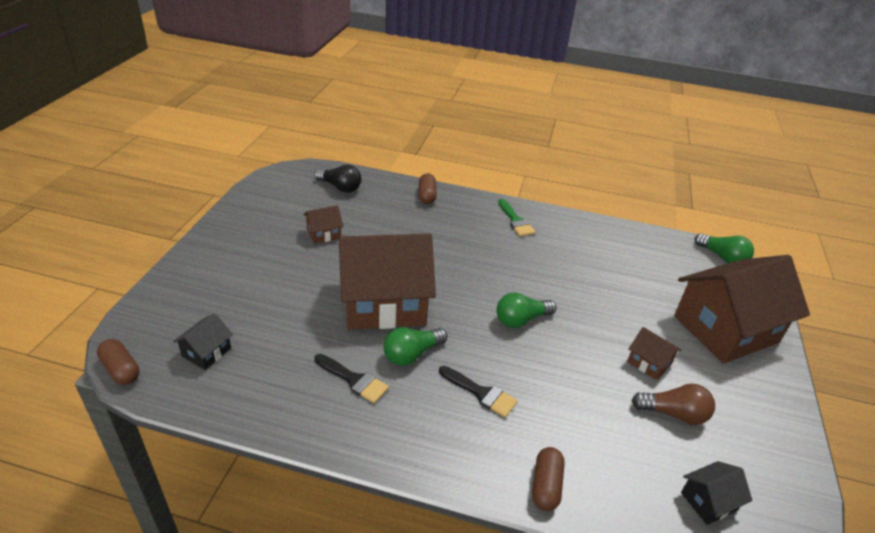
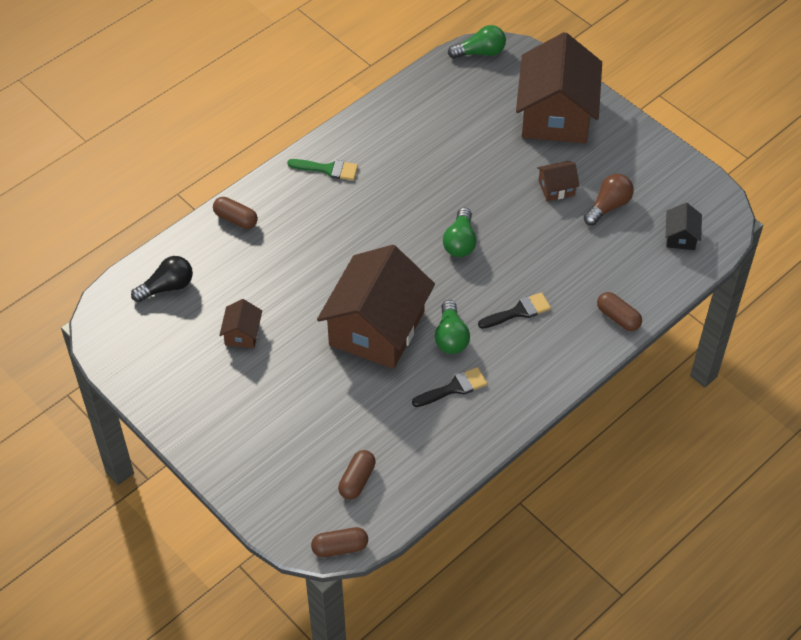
camera: 55 degrees left, 15 degrees up
black house [173,313,233,370] -> brown capsule [338,450,376,500]

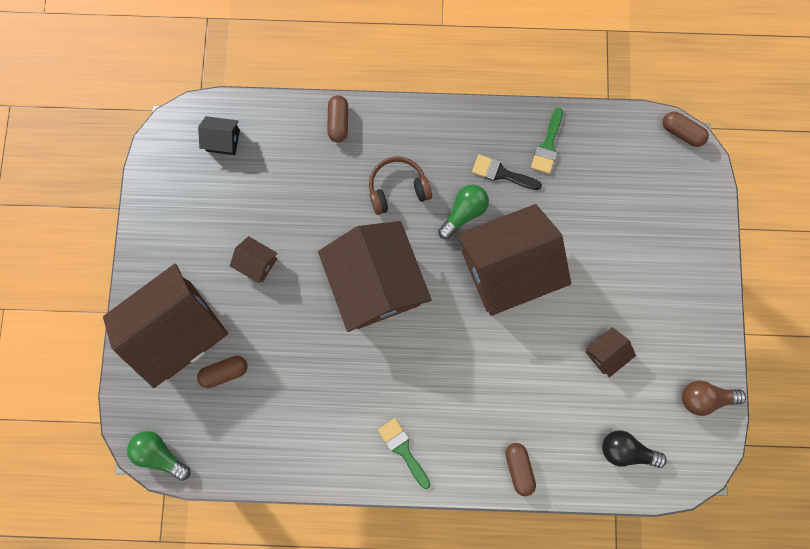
camera: 135 degrees left, 25 degrees up
brown capsule [338,450,376,500] -> brown capsule moved to [197,356,248,388]
green light bulb [443,208,477,257] -> brown house [318,221,432,332]
black brush [478,292,551,329] -> brown headphones [369,156,432,215]
brown light bulb [584,174,634,226] -> brown light bulb moved to [682,381,746,416]
black house [665,203,702,250] -> black house turned 45 degrees clockwise [198,116,240,155]
none -> green brush [531,108,563,174]

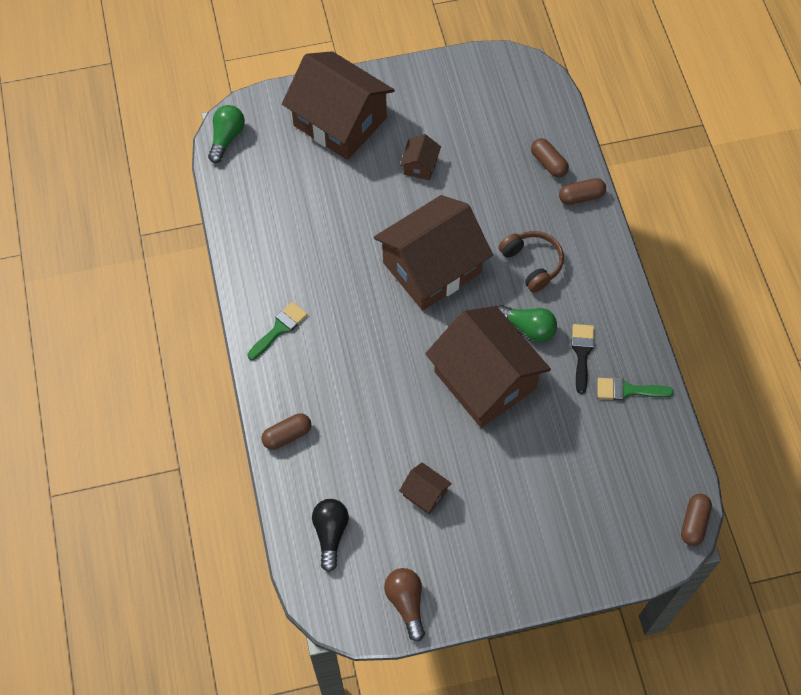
camera: 75 degrees right, 15 degrees down
brown capsule [197,356,248,388] -> brown capsule moved to [531,138,569,178]
black house [198,116,240,155] -> none

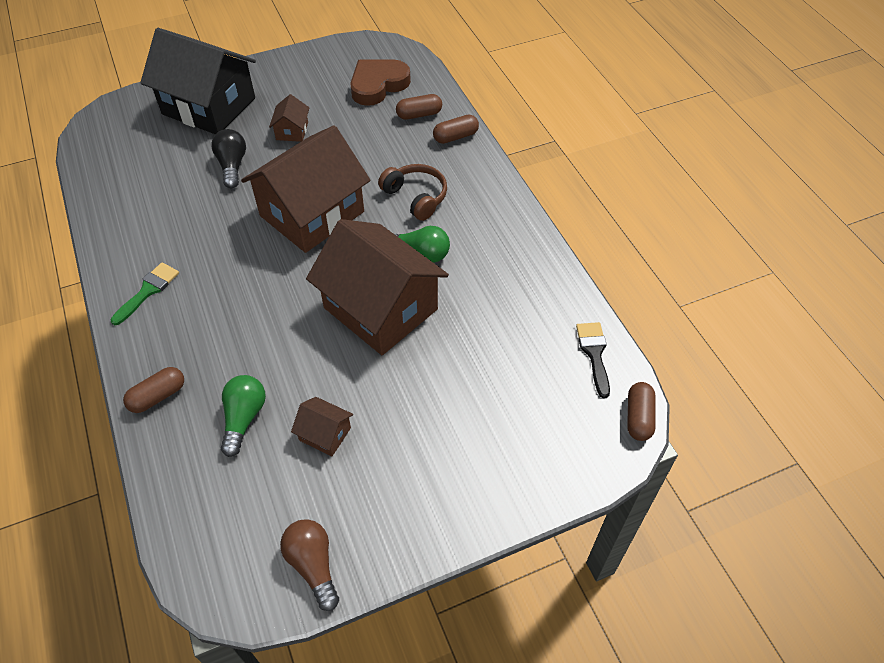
camera: 10 degrees left, 10 degrees down
green light bulb [208,105,245,163] -> green light bulb moved to [221,375,266,457]
brown house [282,51,395,160] -> black house [140,28,256,134]
black light bulb [312,499,349,572] -> black light bulb moved to [212,129,246,188]
brown capsule [531,138,569,178] -> brown capsule turned 60 degrees counterclockwise [396,94,442,120]
black brush [571,324,594,394] -> black brush moved to [576,322,610,398]
green brush [597,378,674,400] -> none
none -> brown heart [350,60,411,106]

